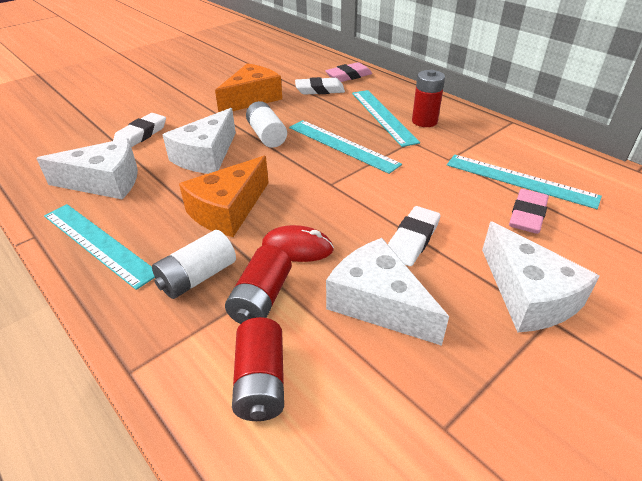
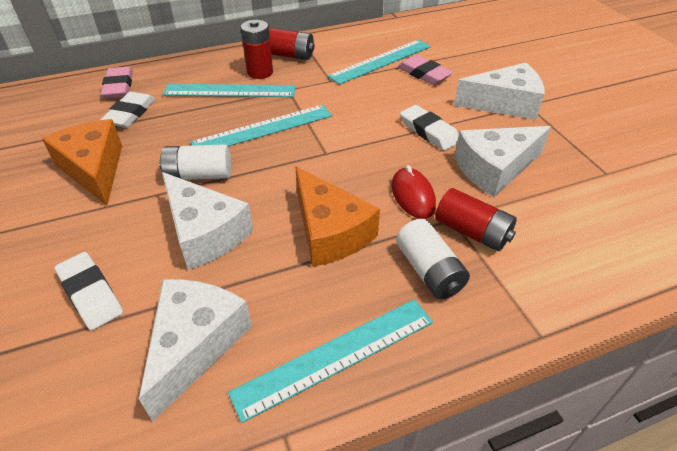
camera: 70 degrees left, 5 degrees up
red battery [232,317,284,421] -> red battery moved to [269,28,315,60]
red mouse [262,225,334,262] -> red mouse turned 45 degrees counterclockwise [391,165,436,219]

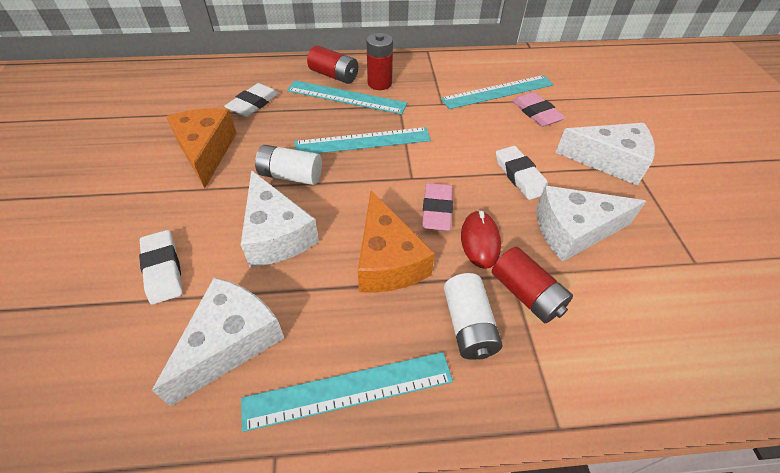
camera: 15 degrees right, 5 degrees up
pink eraser [101,67,133,99] -> pink eraser moved to [422,183,453,231]
red battery [269,28,315,60] -> red battery moved to [307,46,358,84]

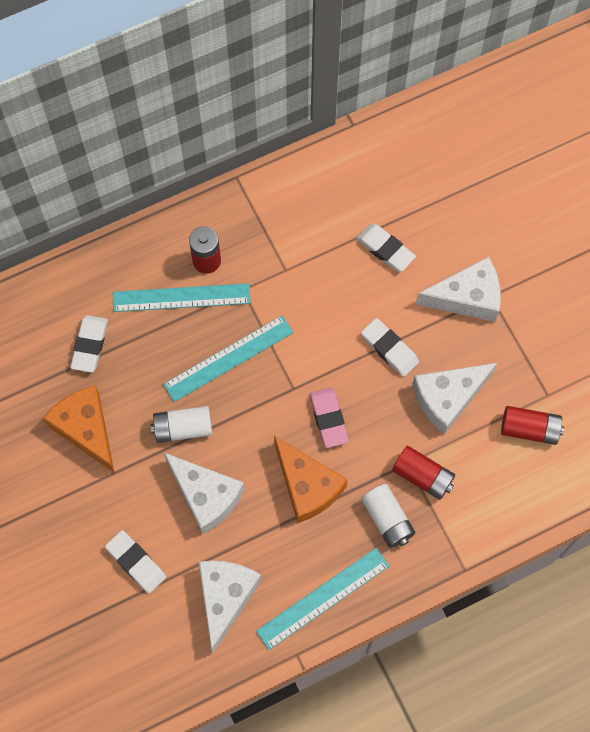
camera: 20 degrees left, 20 degrees up
red battery [307,46,358,84] -> red battery moved to [501,406,564,445]
turquoise ruler [441,75,554,109] -> none
red mouse [461,210,501,269] -> none
pink eraser [512,92,566,127] -> white eraser [356,224,416,272]

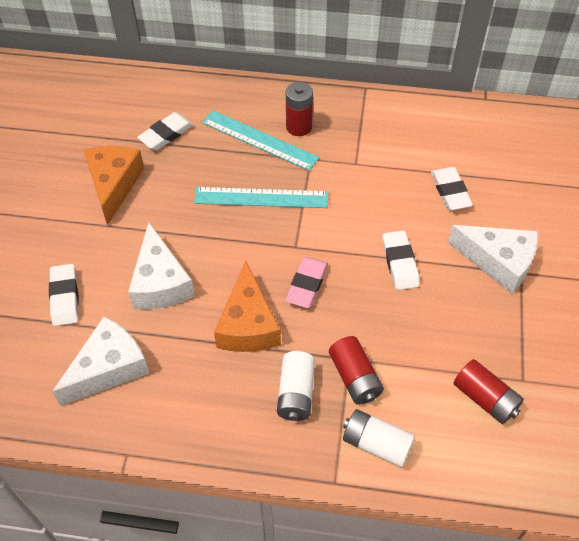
camera: 35 degrees right, 15 degrees down
white battery [150,406,212,443] -> white battery moved to [343,409,415,467]
turquoise ruler [256,548,389,650] -> none
white cheese [412,363,497,434] -> none

